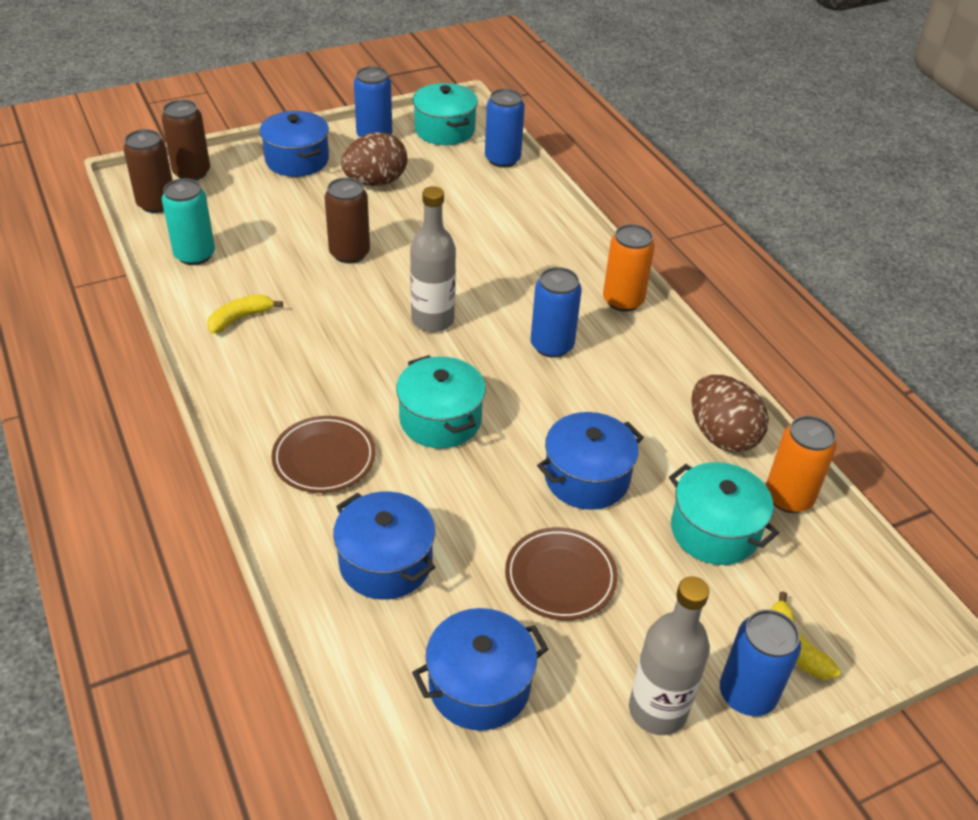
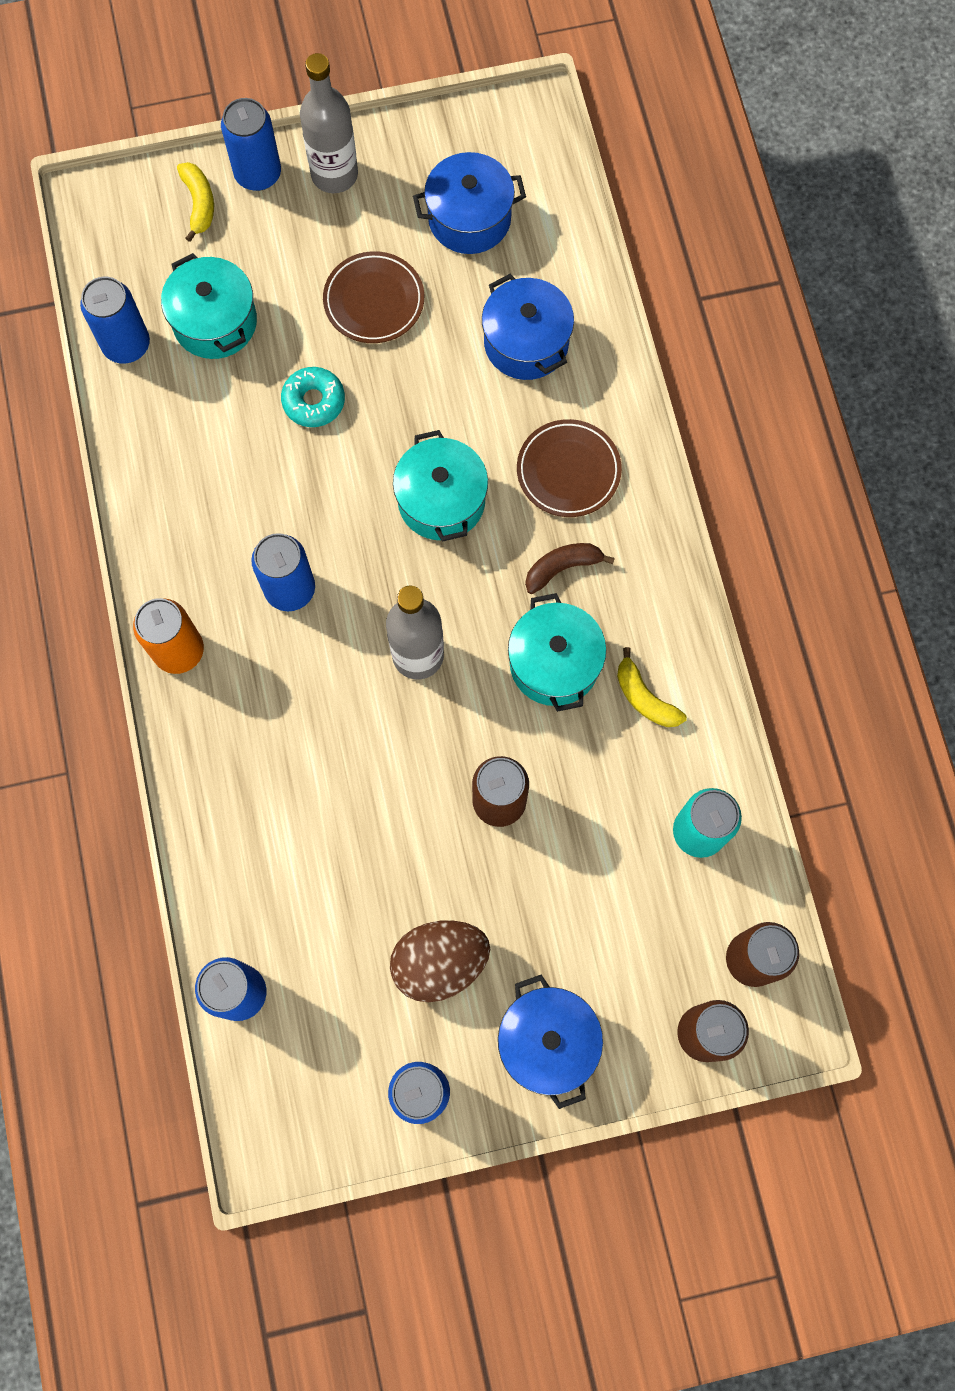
camera: 165 degrees left, 30 degrees up
yellow banana [207,295,283,334] -> yellow banana turned 75 degrees clockwise [617,647,687,727]
turquoise pot [413,83,478,145] -> turquoise pot moved to [508,593,606,712]
blue pot [537,412,644,510] -> turquoise donut [281,367,345,427]
brown egg [691,375,769,452] -> none
orange can [766,416,837,513] -> blue can [80,277,150,364]
none -> brown banana [525,543,615,594]

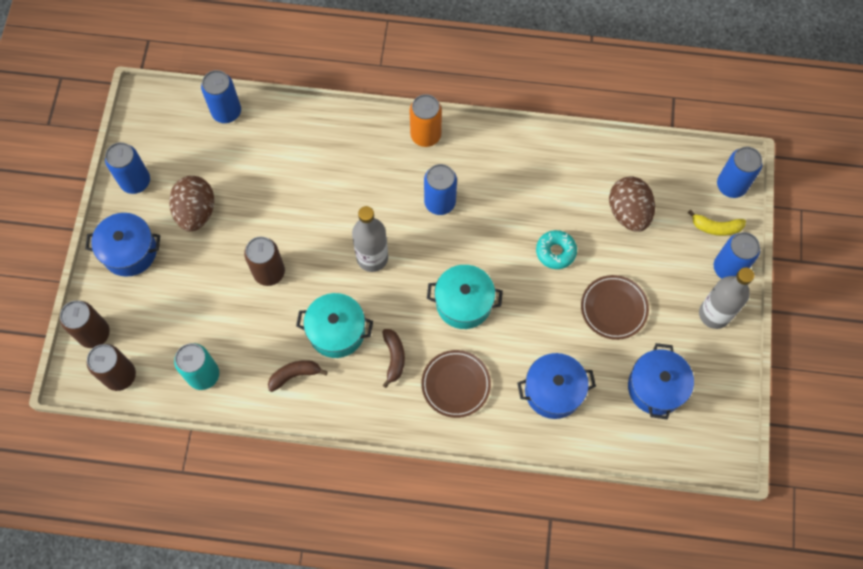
camera: 110 degrees right, 5 degrees down
blue can [80,277,150,364] -> blue can moved to [717,147,763,198]
turquoise pot [161,253,257,359] -> brown egg [609,176,655,232]
yellow banana [617,647,687,727] -> brown banana [268,360,328,392]

